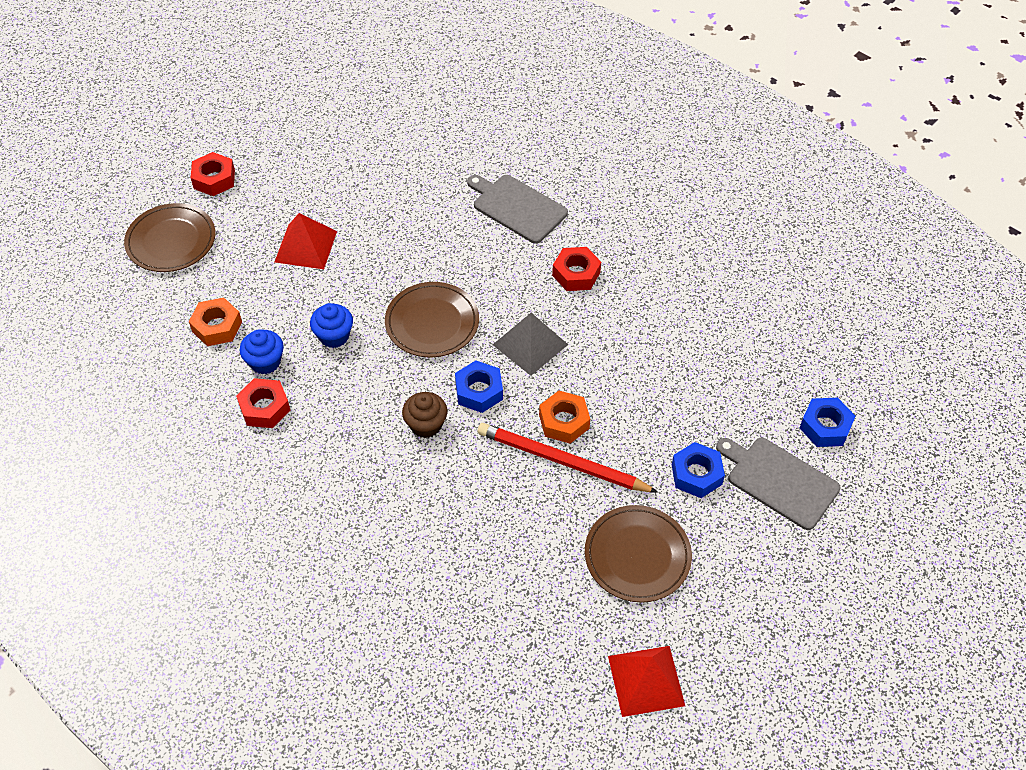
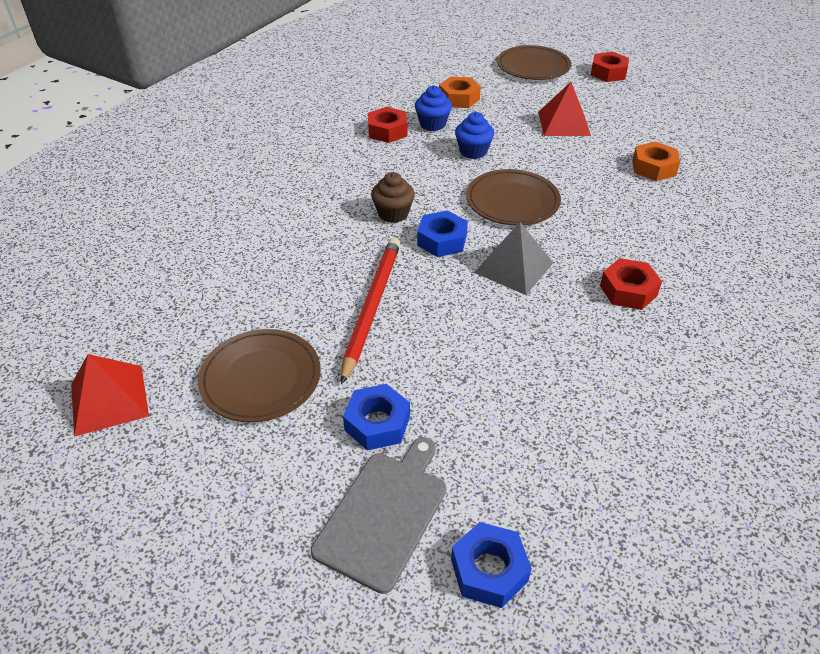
camera: 80 degrees right, 10 degrees down
grey cutting board [467,175,568,244] -> none
orange nut [539,391,590,444] -> orange nut moved to [632,141,680,181]

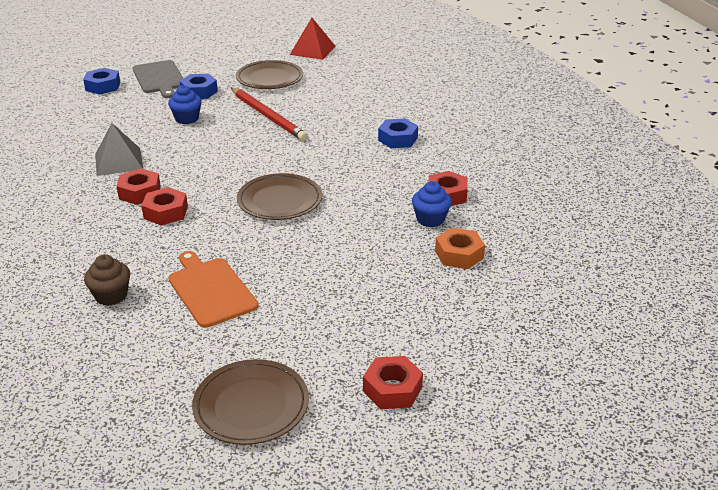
camera: 130 degrees right, 10 degrees down
brown cupcake [371,172,415,223] -> brown cupcake moved to [84,254,130,306]
blue nut [417,210,468,257] -> blue nut moved to [378,118,418,148]
blue cupcake [455,112,494,159] -> blue cupcake moved to [168,85,202,124]
grey pyramid [474,222,553,295] -> grey pyramid moved to [95,123,143,176]
brown plate [497,45,571,80] -> brown plate moved to [192,359,309,445]
red pyramid [538,82,591,136] -> none
orange nut [632,141,680,181] -> orange cutting board [168,251,258,328]
none -> red nut [141,187,188,226]

